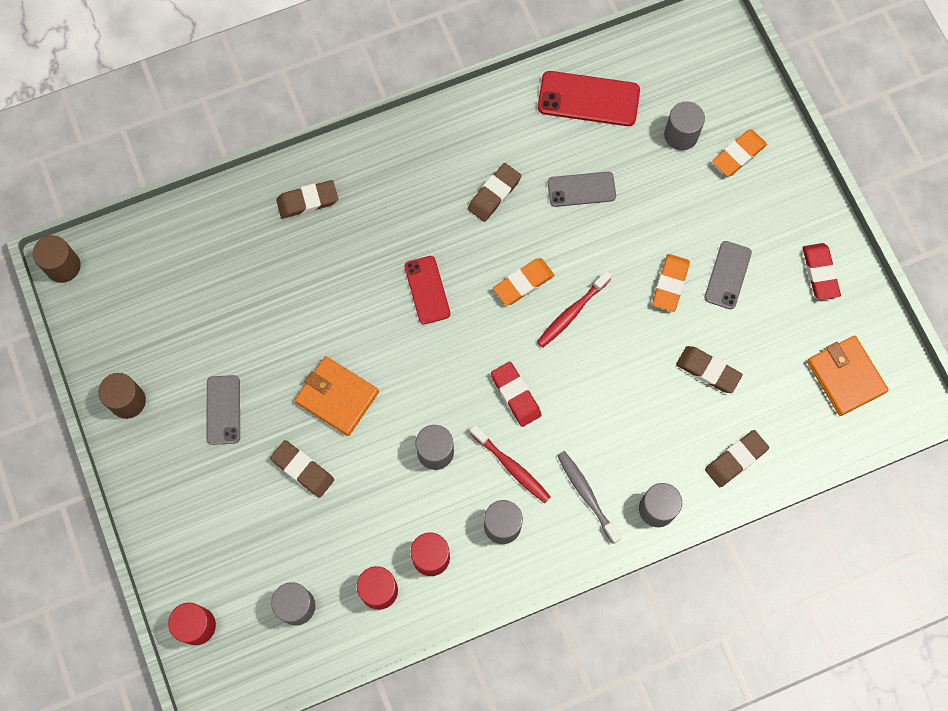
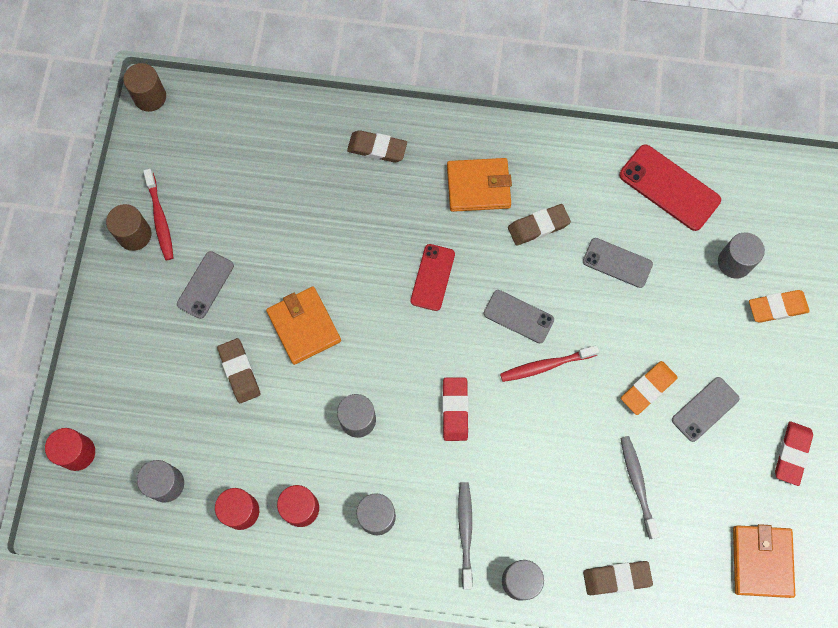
camera: 30 degrees right, 0 degrees up
red toothbrush [470,425,551,503] -> red toothbrush moved to [143,169,174,260]
orange eraser [493,258,554,305] -> grey phone [484,290,554,344]
brown eraser [676,346,743,393] -> grey toothbrush [621,436,660,539]
none -> orange wallet [447,158,512,212]

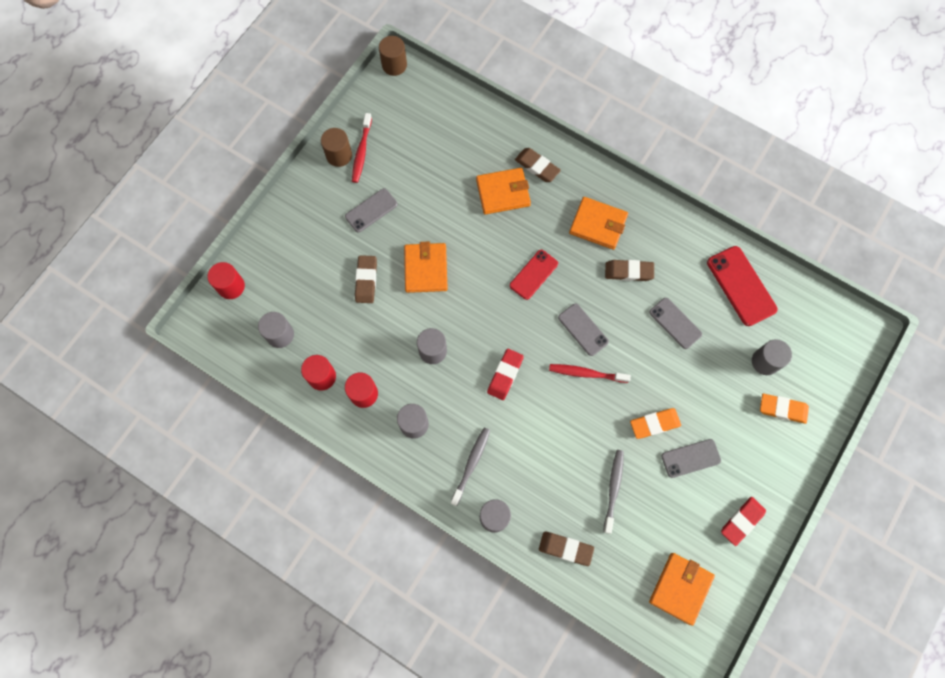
camera: 25 degrees right, 0 degrees up
none -> orange wallet [476,168,531,215]

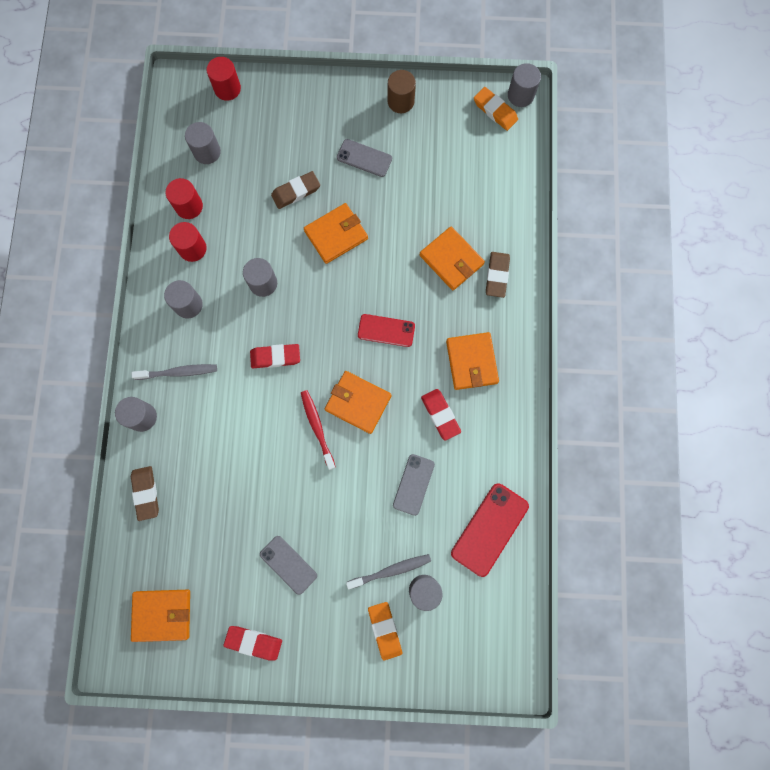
camera: 60 degrees right, 5 degrees up
red toothbrush [352,113,372,183] -> none
brown cylinder [379,36,407,76] -> grey cylinder [508,63,541,107]
grey phone [558,304,609,356] -> orange wallet [325,371,391,434]
grey toothbrush [603,450,624,534] -> grey toothbrush moved to [346,554,431,590]
brown eraser [605,260,654,281] -> red eraser [421,389,461,440]
orange eraser [630,408,681,439] -> orange eraser moved to [474,87,518,131]

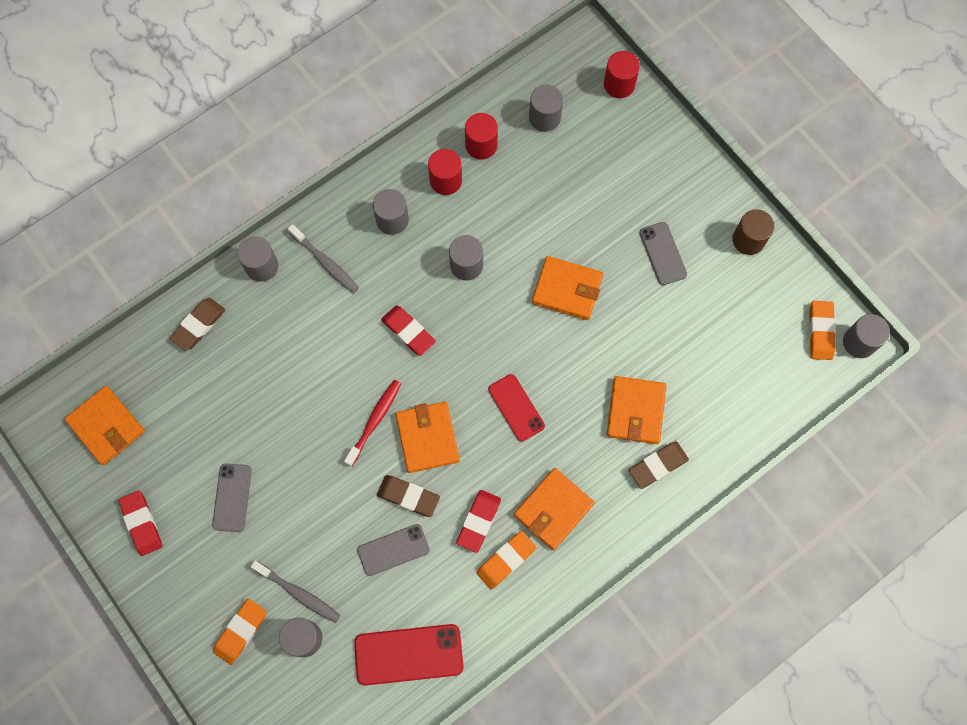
camera: 50 degrees right, 5 degrees down
brown eraser [271,171,320,209] -> brown eraser moved to [377,475,440,517]
none -> orange eraser [476,531,536,590]

